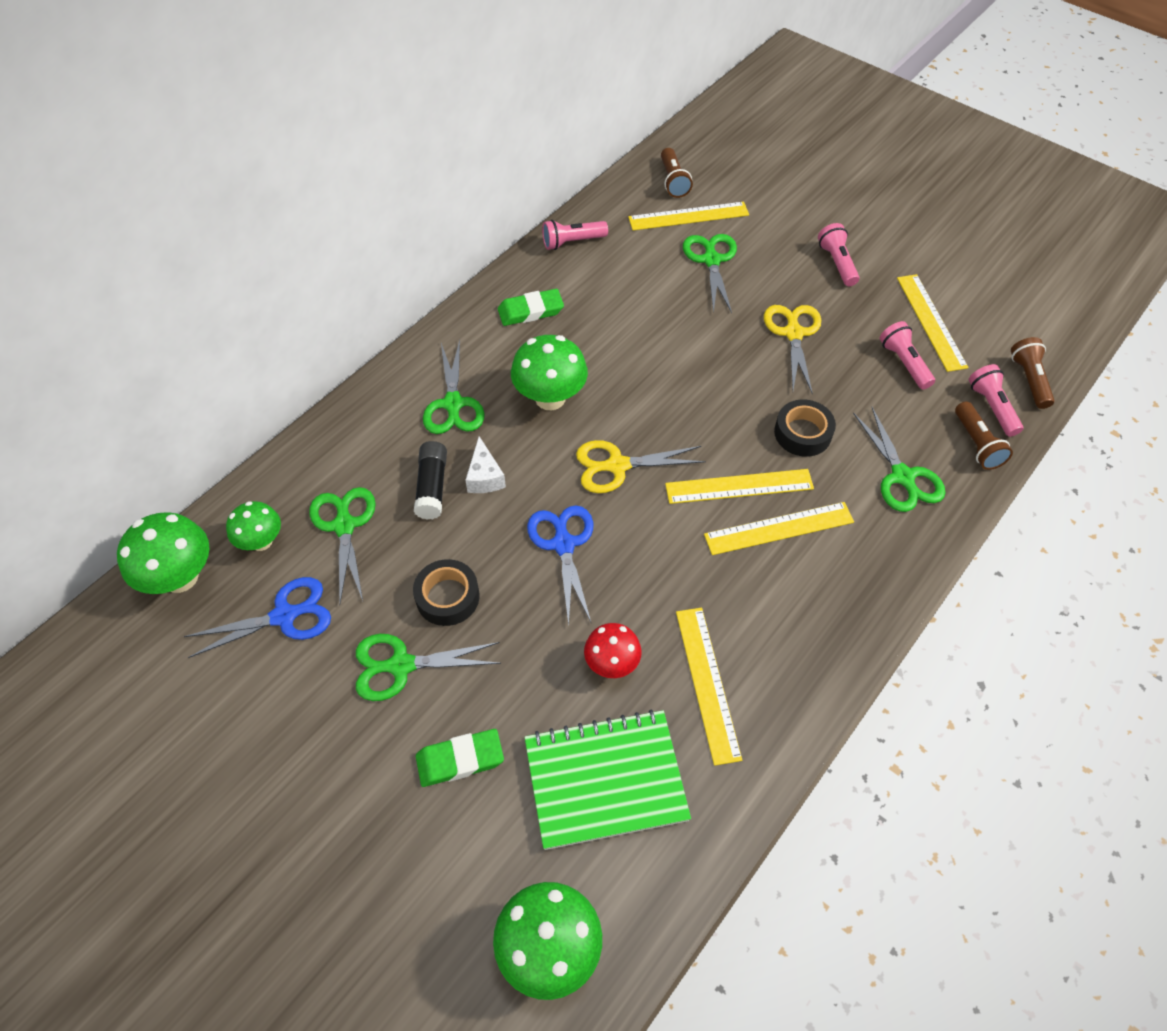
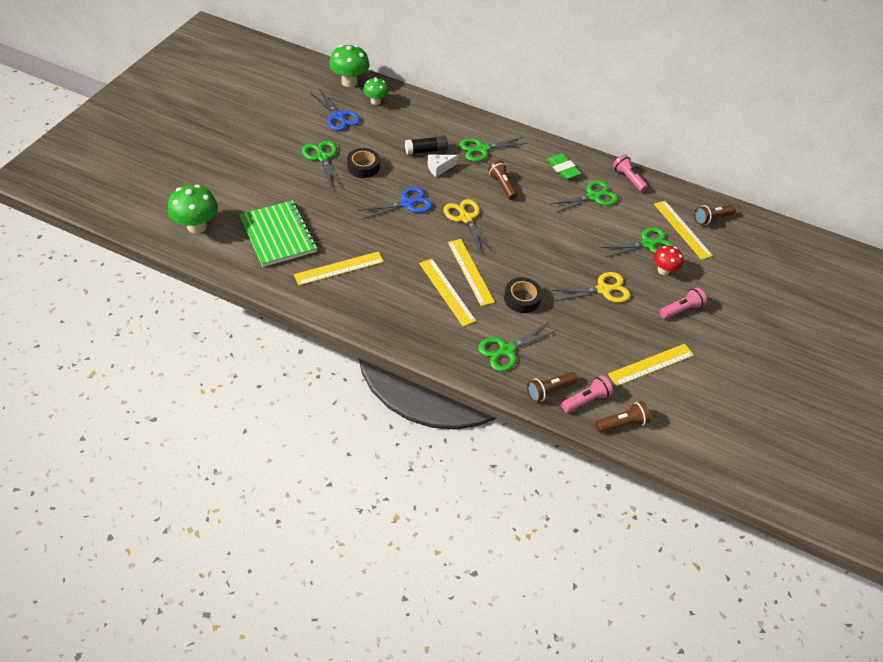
camera: 70 degrees right, 5 degrees down
green scissors [309,487,376,603] -> green scissors moved to [550,181,618,213]
green eraser [416,729,504,787] -> none
green mushroom [511,335,588,410] -> brown flashlight [488,160,517,200]
red mushroom [584,623,642,678] -> red mushroom moved to [653,246,683,275]
pink flashlight [880,321,935,390] -> none

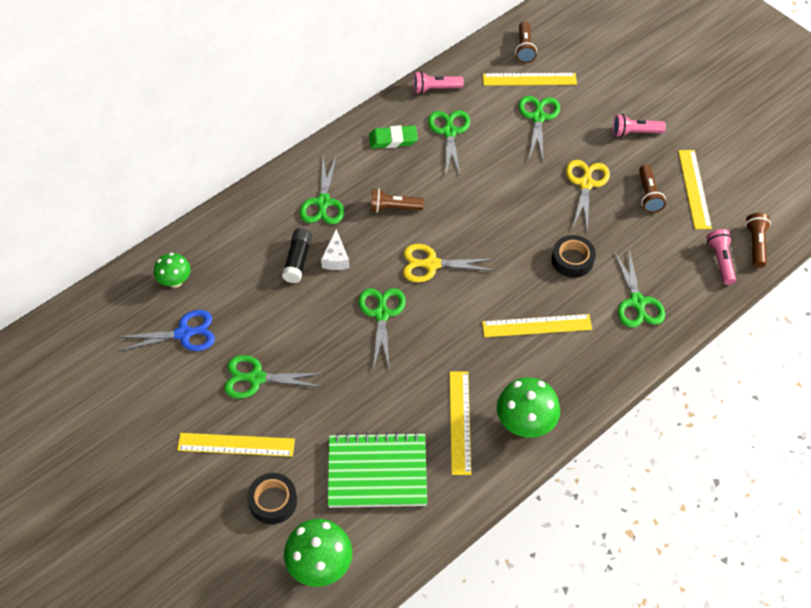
camera: 60 degrees left, 5 degrees up
green mushroom [329,45,370,87] -> green mushroom moved to [497,377,560,438]
black tape [347,148,380,178] -> black tape moved to [247,473,297,524]
blue scissors [358,187,432,220] -> green scissors [358,288,406,371]
yellow ruler [448,239,495,306] -> yellow ruler moved to [177,433,295,457]
brown flashlight [527,372,578,402] -> brown flashlight moved to [639,165,666,213]
red mushroom [653,246,683,275] -> none
pink flashlight [659,288,707,319] -> pink flashlight turned 90 degrees counterclockwise [613,114,666,137]

